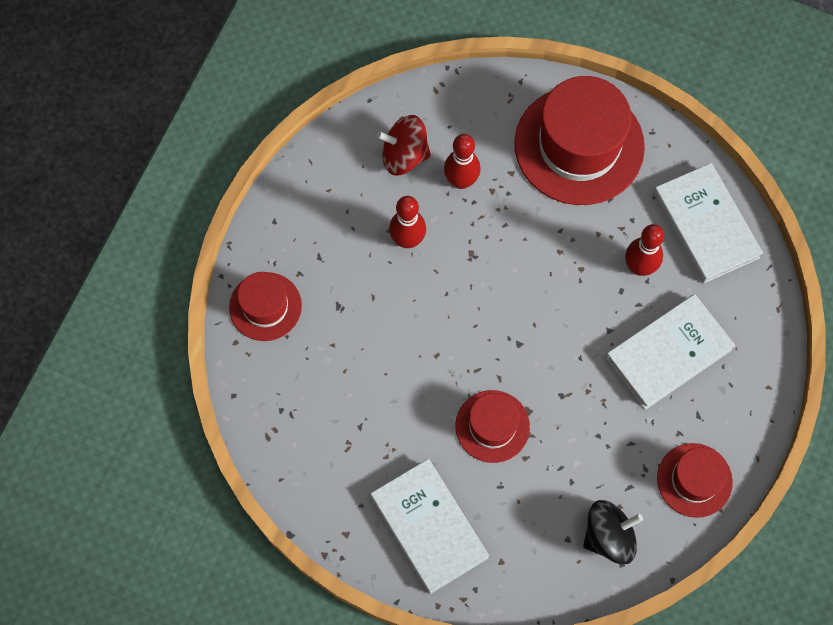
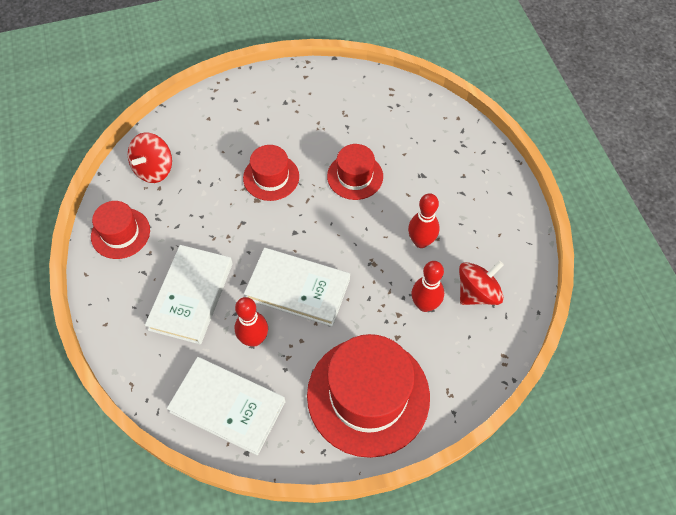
camera: 140 degrees right, 10 degrees down
red hat [229,272,302,341] -> red hat moved to [327,144,383,200]
white book [370,459,489,594] -> white book moved to [244,248,350,327]
black spinning top [583,500,643,564] -> red spinning top [128,132,172,183]

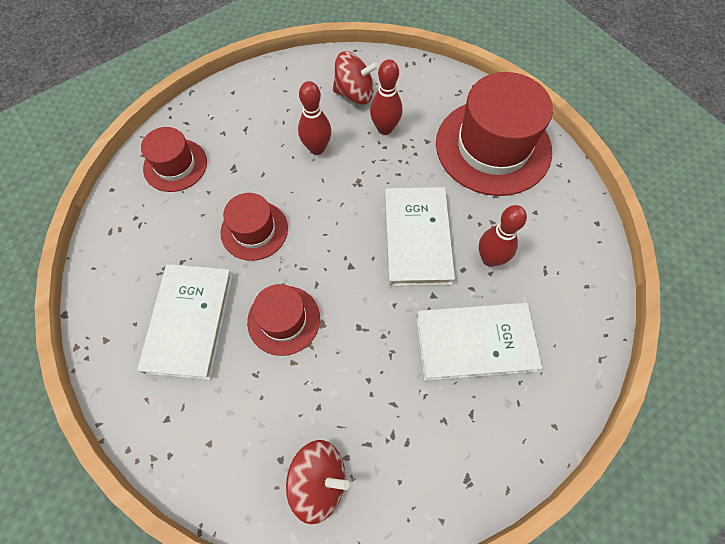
camera: 110 degrees left, 5 degrees up
red hat [91,201,150,259] -> red hat moved to [141,127,207,192]
white book [167,357,285,455] -> white book moved to [137,264,233,380]
red spinning top [459,261,504,305] -> red spinning top turned 150 degrees clockwise [333,51,379,104]

